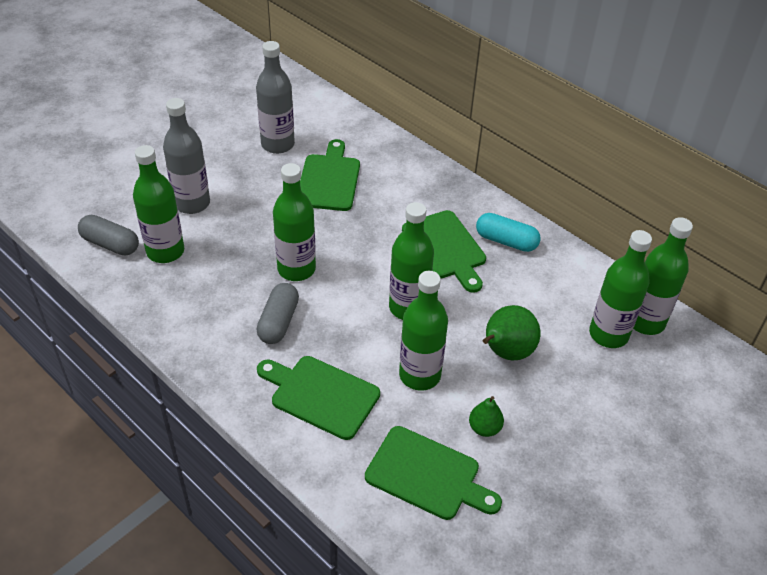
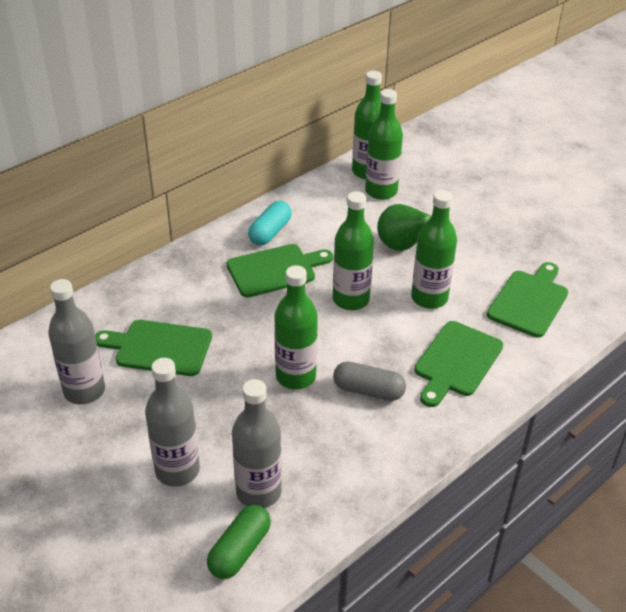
camera: 85 degrees left, 5 degrees down
grey capsule [78,215,139,255] -> green capsule [207,505,271,579]
green bottle [133,145,184,263] -> grey bottle [232,379,282,508]
green pear [469,396,504,437] -> none

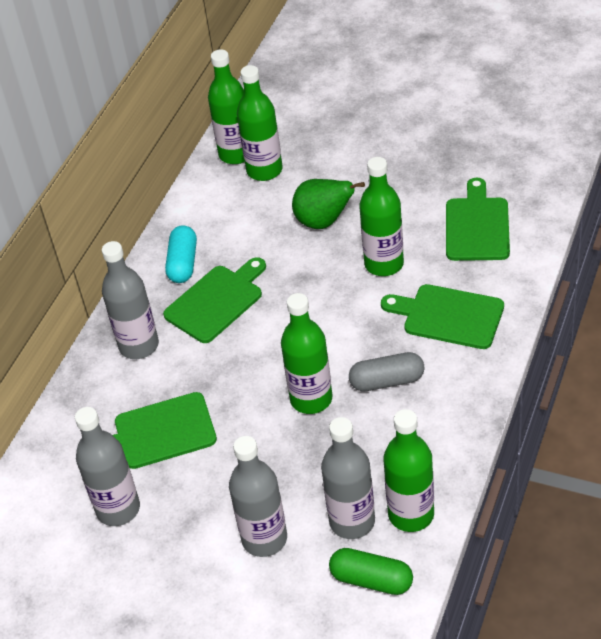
camera: 20 degrees left, 5 degrees up
green capsule [207,505,271,579] -> green capsule turned 75 degrees counterclockwise [329,548,413,595]
green bottle [333,191,374,310] -> green bottle moved to [383,409,434,532]
green cutting board [414,321,503,407] -> green cutting board turned 105 degrees clockwise [381,284,504,349]
none -> grey bottle [102,241,159,359]

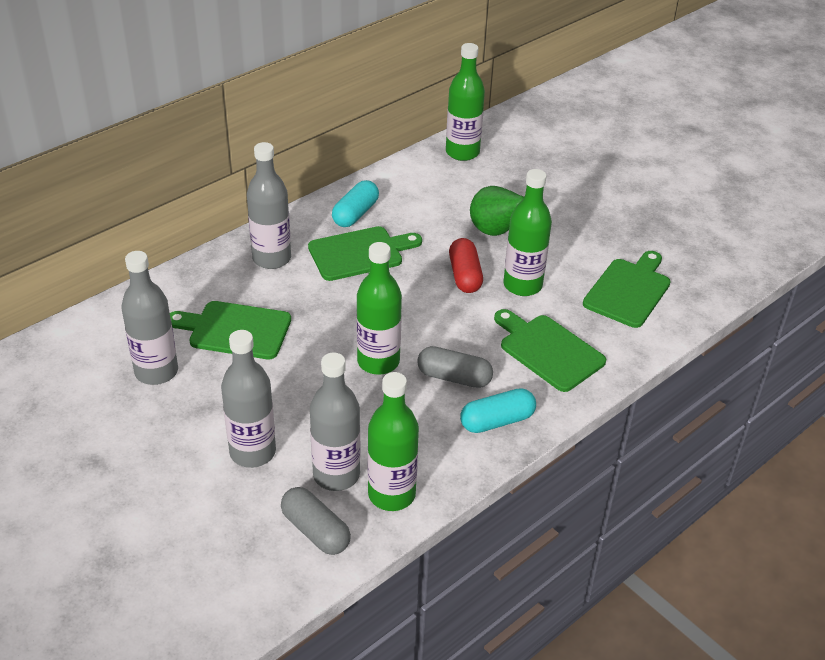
camera: 20 degrees right, 5 degrees down
green bottle [237,65,283,181] -> none
green capsule [329,548,413,595] -> grey capsule [281,487,351,555]
none -> red capsule [449,238,483,293]
none -> turquoise capsule [460,388,536,433]

